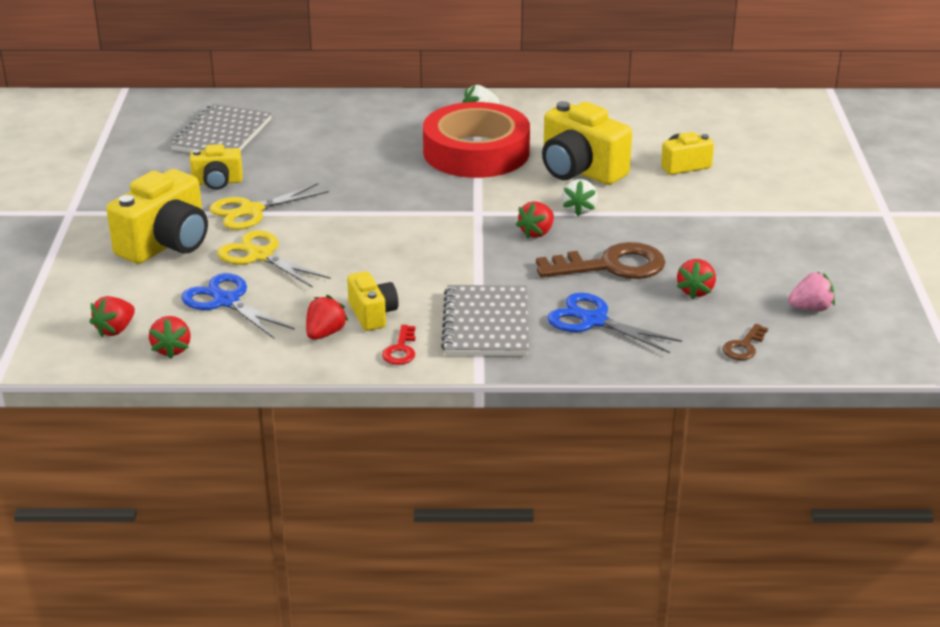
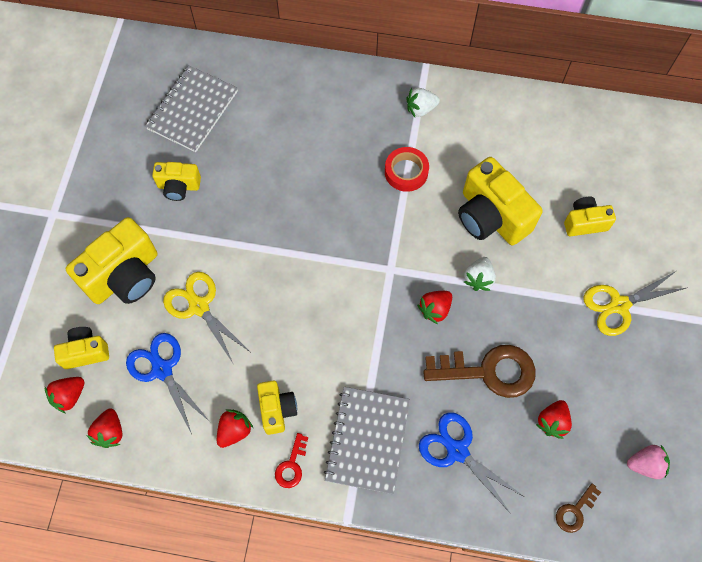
camera: 10 degrees right, 35 degrees up
yellow scissors [210,183,329,230] -> yellow scissors moved to [583,271,686,336]
red tape [423,102,530,178] -> red tape [385,147,429,192], size x0.47
none -> yellow camera [54,327,109,369]

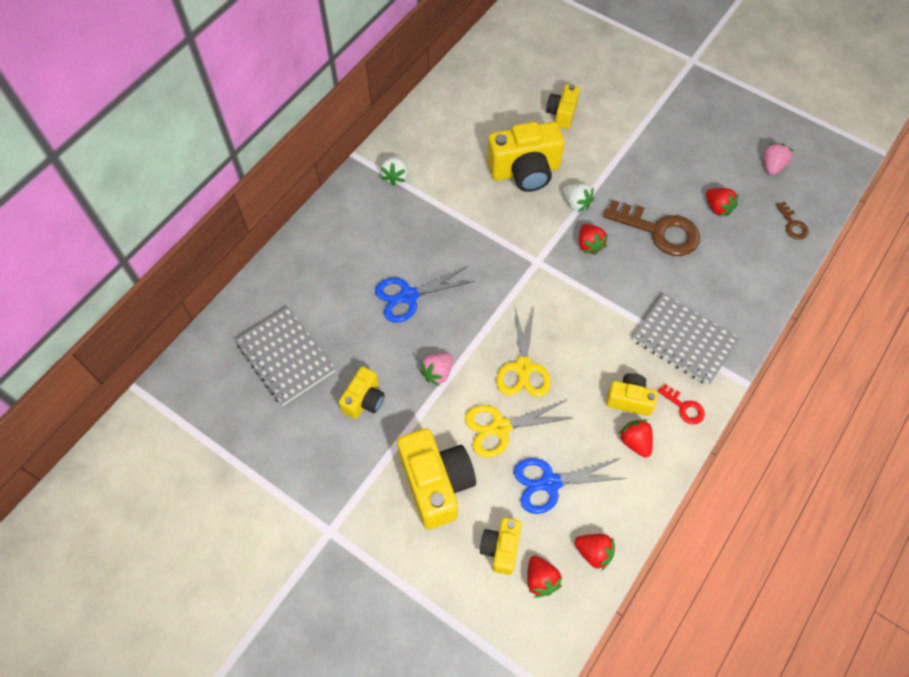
camera: 65 degrees left, 5 degrees down
red tape [385,147,429,192] -> none
blue scissors [419,412,523,514] -> blue scissors moved to [375,266,475,323]
brown key [423,345,536,398] -> brown key turned 90 degrees clockwise [603,200,700,256]
yellow scissors [583,271,686,336] -> yellow scissors moved to [496,307,551,397]
none -> pink strawberry [419,353,453,386]

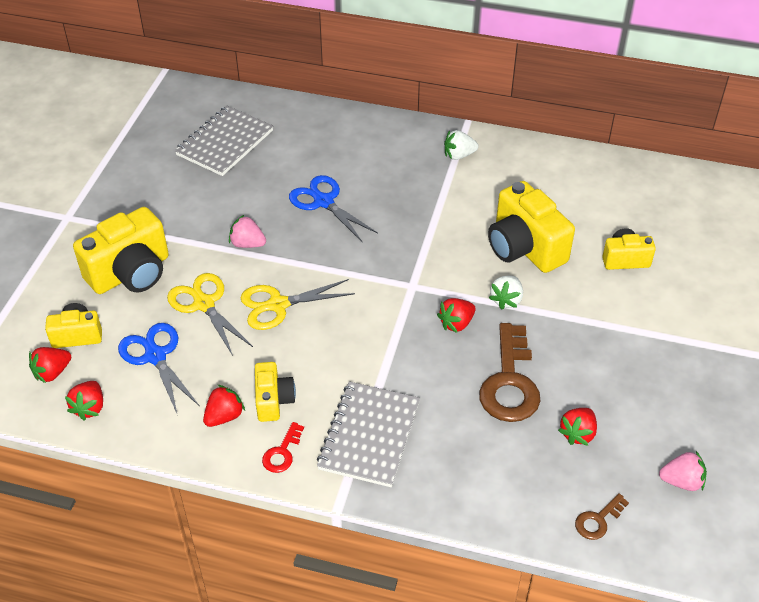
camera: 70 degrees right, 15 degrees down
yellow camera [339,366,385,419] -> none

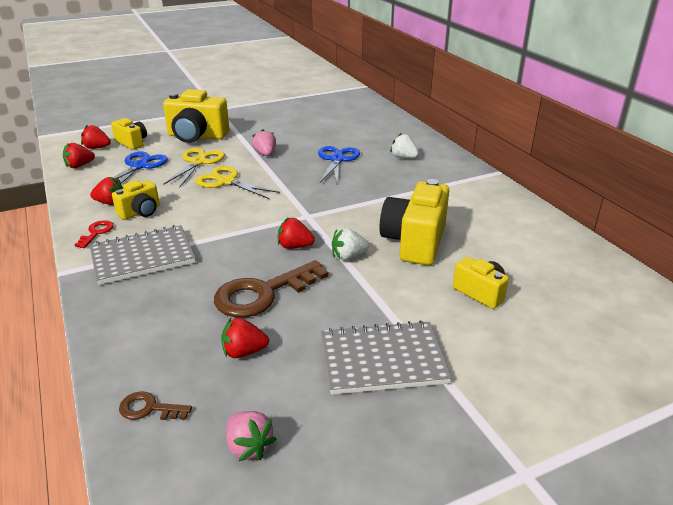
camera: 50 degrees right, 15 degrees down
grey notebook [175,106,273,176] -> grey notebook moved to [321,320,452,395]
red key [262,422,304,473] -> red key turned 120 degrees clockwise [75,220,114,248]
white strawberry [444,130,478,160] -> white strawberry moved to [390,133,419,158]

